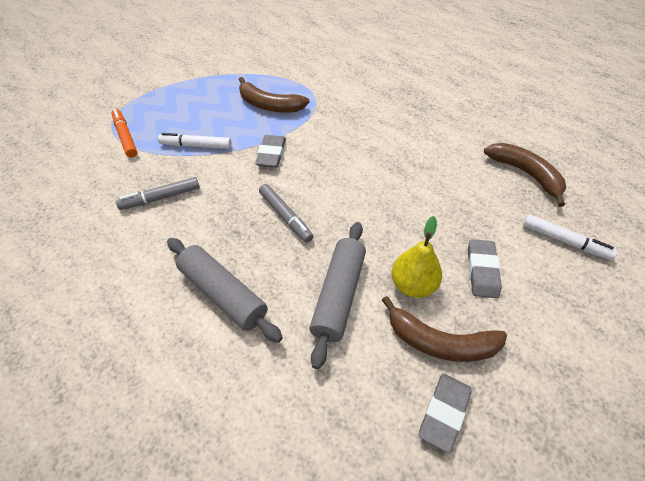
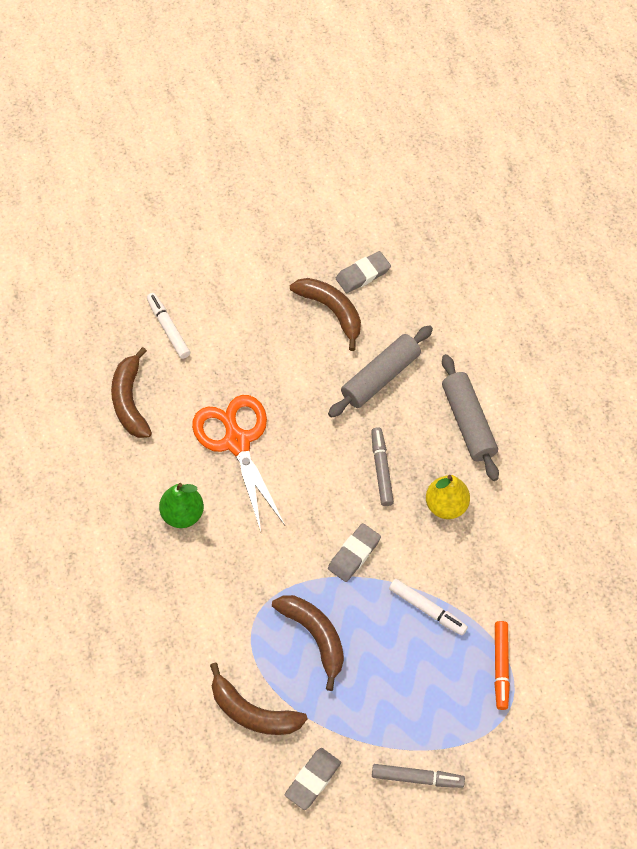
camera: 150 degrees left, 10 degrees up
grey marker [116,177,200,210] -> grey marker moved to [372,764,465,788]
yellow pear [391,216,442,298] -> yellow pear moved to [426,475,470,519]
grey eraser [468,239,502,298] -> grey eraser moved to [284,748,341,810]
none -> green pear [159,483,204,528]
none -> orange scissors [192,395,285,531]
none -> brown banana [210,663,308,735]

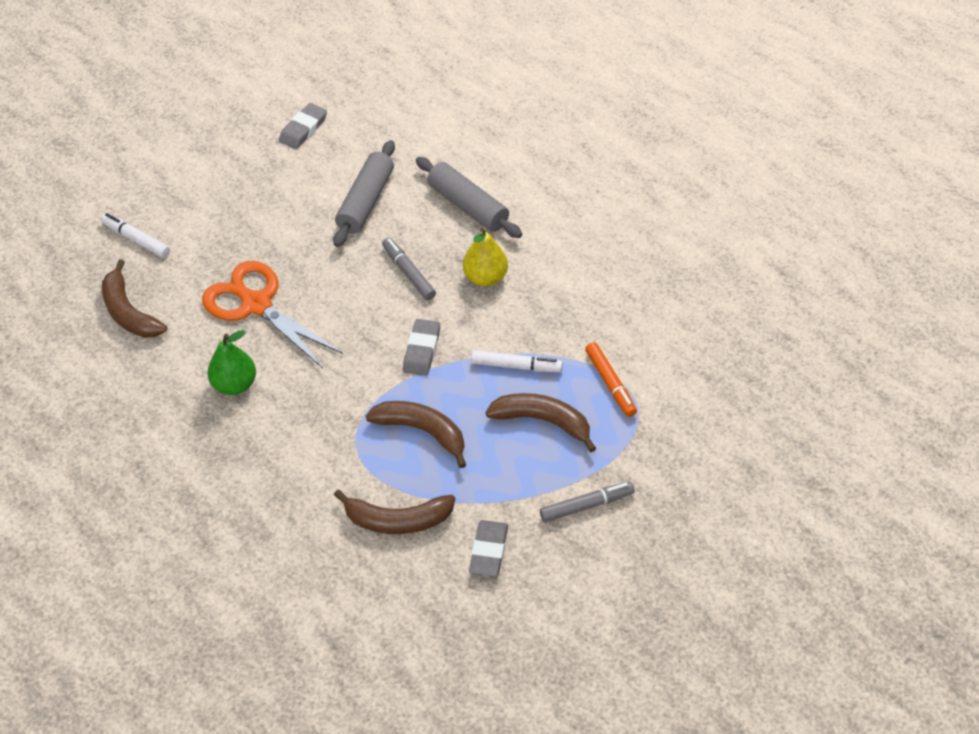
camera: 25 degrees left, 10 degrees down
brown banana [290,278,361,351] -> brown banana moved to [486,393,596,452]

